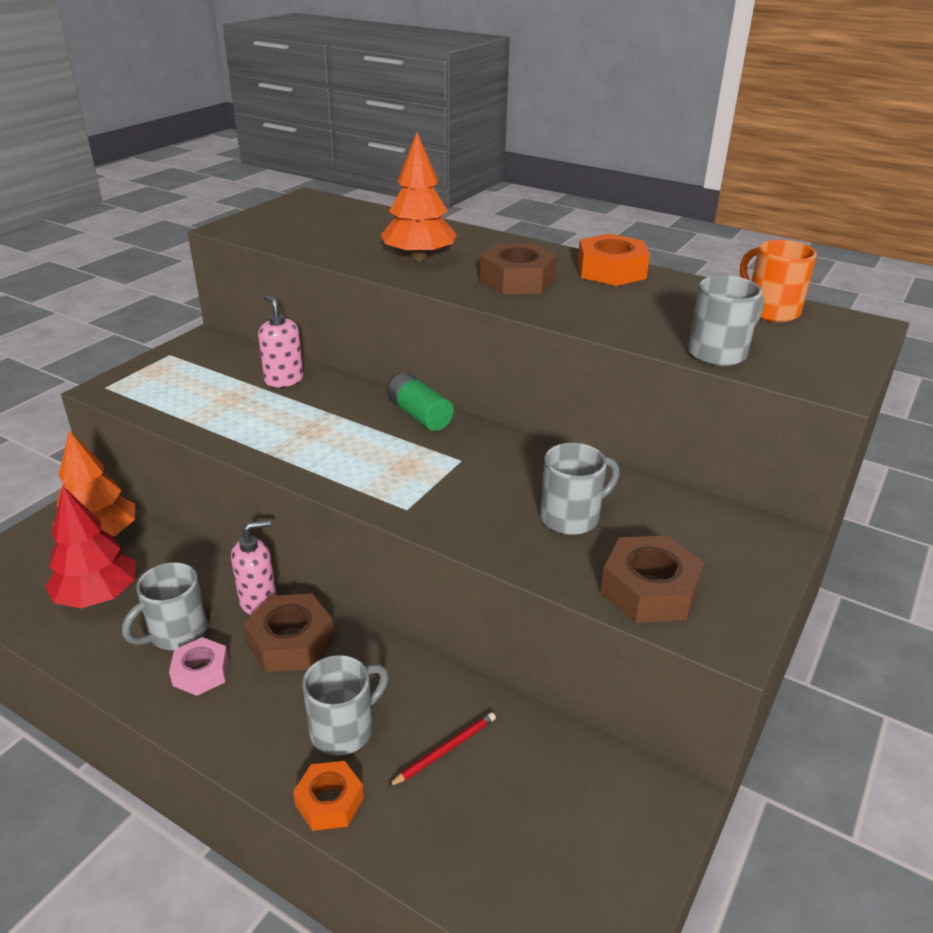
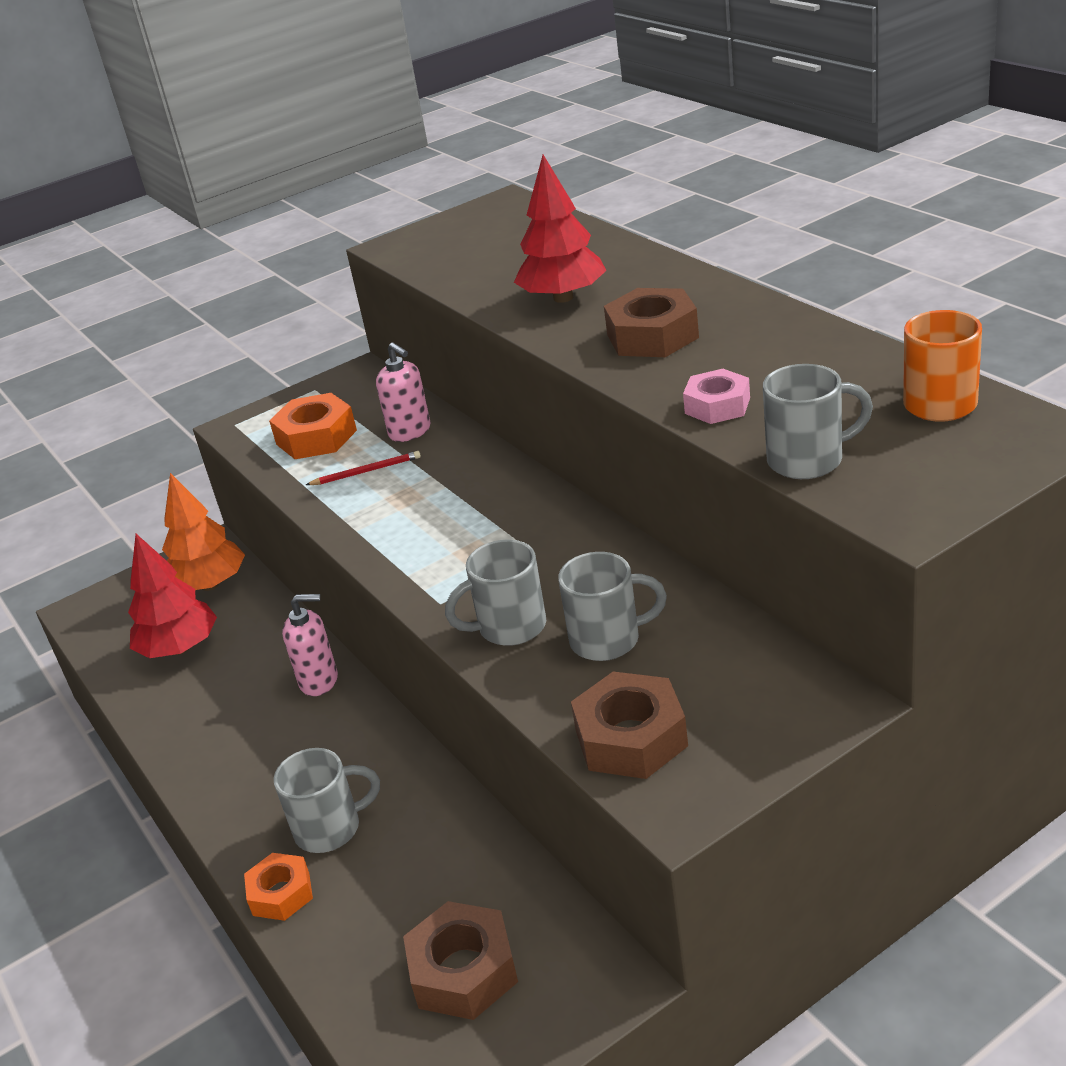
camera: 30 degrees right, 0 degrees up
grey mug [122,562,208,650] -> grey mug moved to [445,540,546,646]
pink nut [169,637,229,696] -> pink nut moved to [683,369,750,424]
brown nut [243,594,334,672] -> brown nut moved to [403,901,518,1020]
pink soap dispenser [258,294,304,387] -> pink soap dispenser turned 150 degrees clockwise [376,342,430,442]
orange tree [381,132,457,262] -> red tree [514,155,607,303]
green battery [387,373,454,431] -> none
red pencil [388,712,496,787] -> red pencil moved to [306,451,421,485]
orange nut [578,234,650,286] -> orange nut moved to [269,393,357,459]

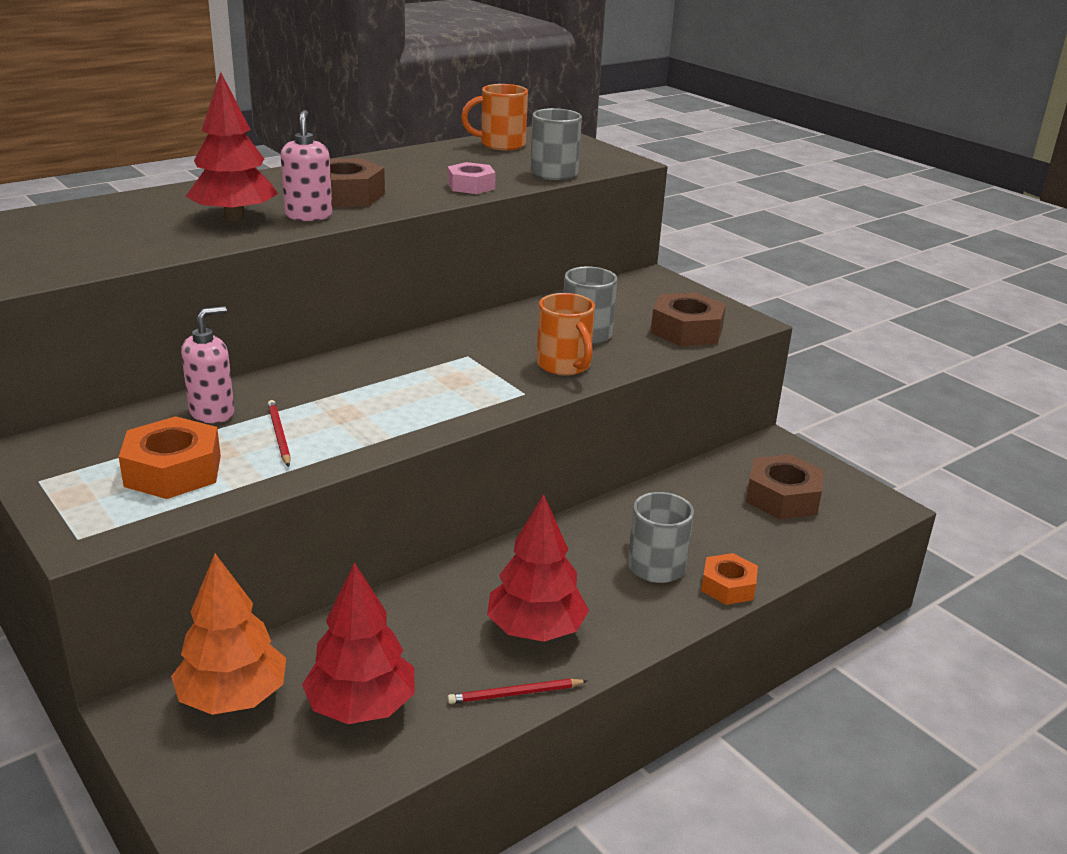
camera: 100 degrees left, 5 degrees down
pink soap dispenser [282,594,338,696] -> pink soap dispenser moved to [281,110,332,221]
grey mug [445,540,546,646] -> orange mug [536,293,595,376]
none -> red pencil [447,679,587,704]
none -> red tree [487,494,589,642]

